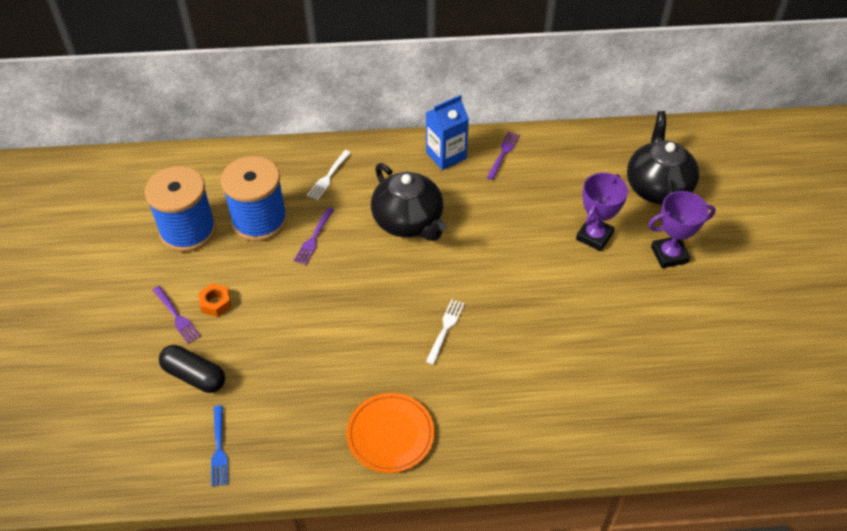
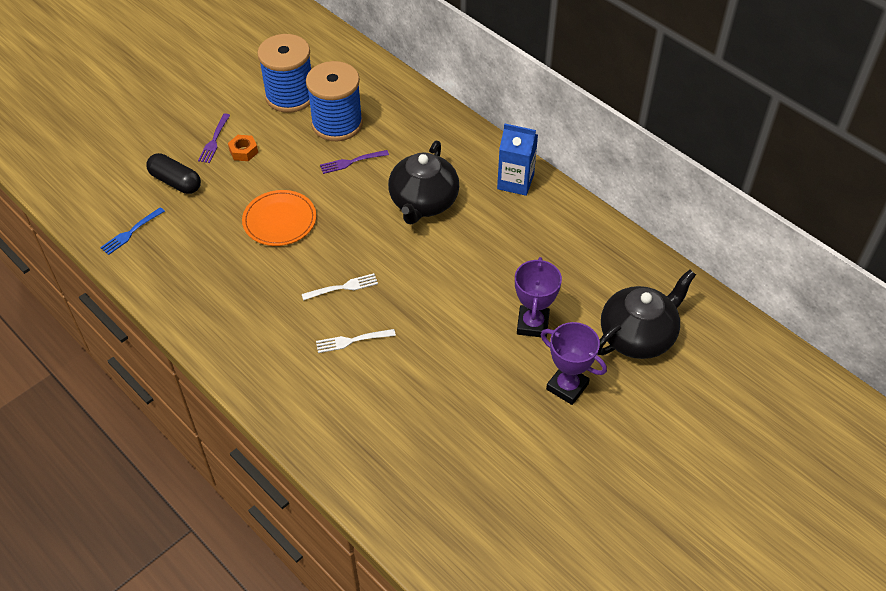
camera: 50 degrees right, 0 degrees up
black capsule [159,345,225,393] -> black capsule turned 45 degrees counterclockwise [146,153,201,194]
white fork [307,150,351,200] -> white fork moved to [316,329,396,353]
orange plate [346,393,434,473] -> orange plate moved to [242,190,316,246]
purple fork [486,132,520,180] -> none
purple trophy [576,173,628,251] -> purple trophy turned 75 degrees counterclockwise [515,257,562,338]

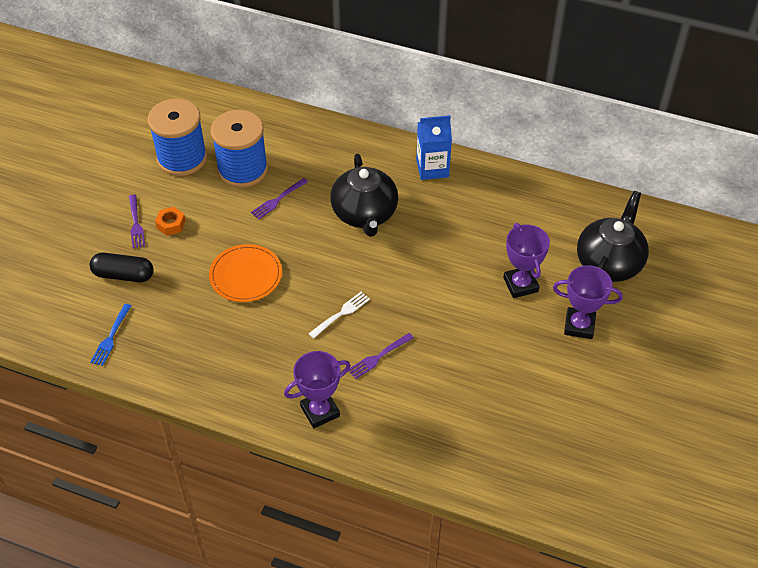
camera: 25 degrees left, 0 degrees up
white fork [316,329,396,353] -> purple fork [349,333,414,379]
none -> purple trophy [284,351,351,428]

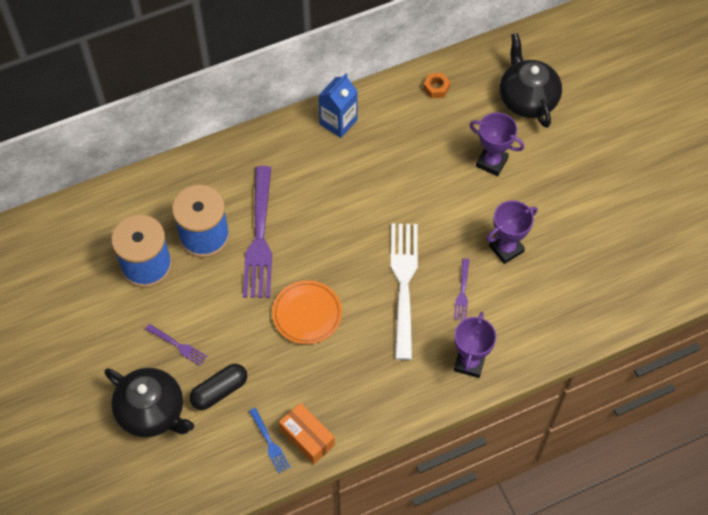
camera: 45 degrees left, 10 degrees up
orange nut [155,207,186,236] -> orange nut moved to [423,73,450,98]
purple fork [251,178,308,219] -> purple fork [243,166,272,298], size x2.21
white fork [309,292,370,339] -> white fork [391,223,418,360], size x2.21
black teapot [330,154,398,237] -> black teapot moved to [104,368,194,437]
purple trophy [553,265,623,339] -> purple trophy moved to [486,200,537,264]
none -> orange box [279,403,335,464]

